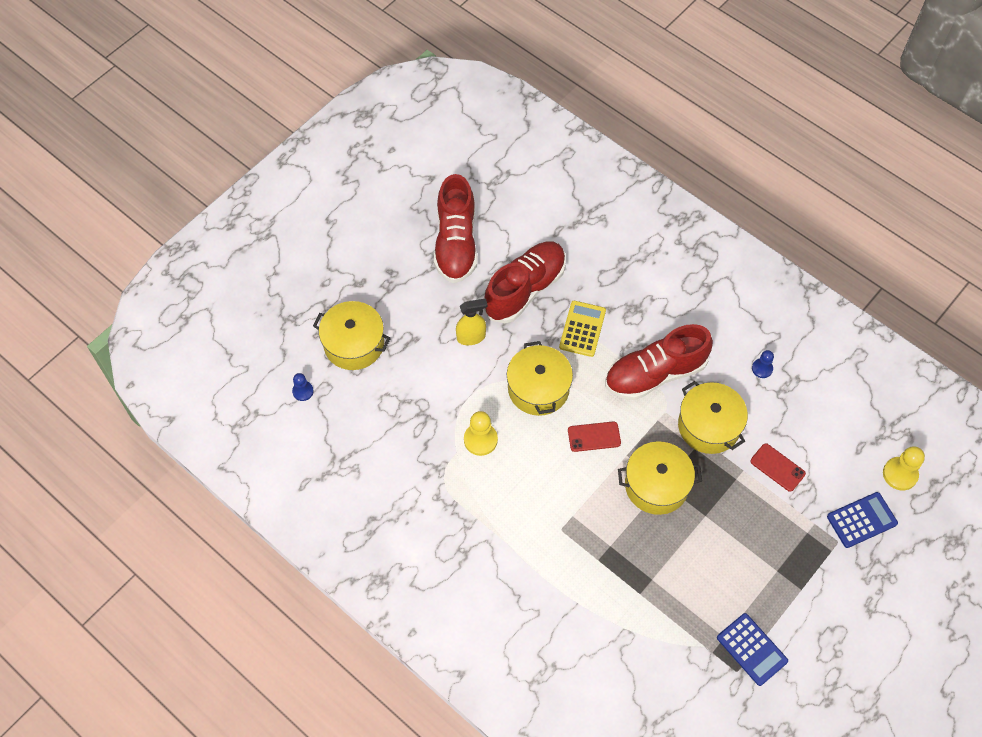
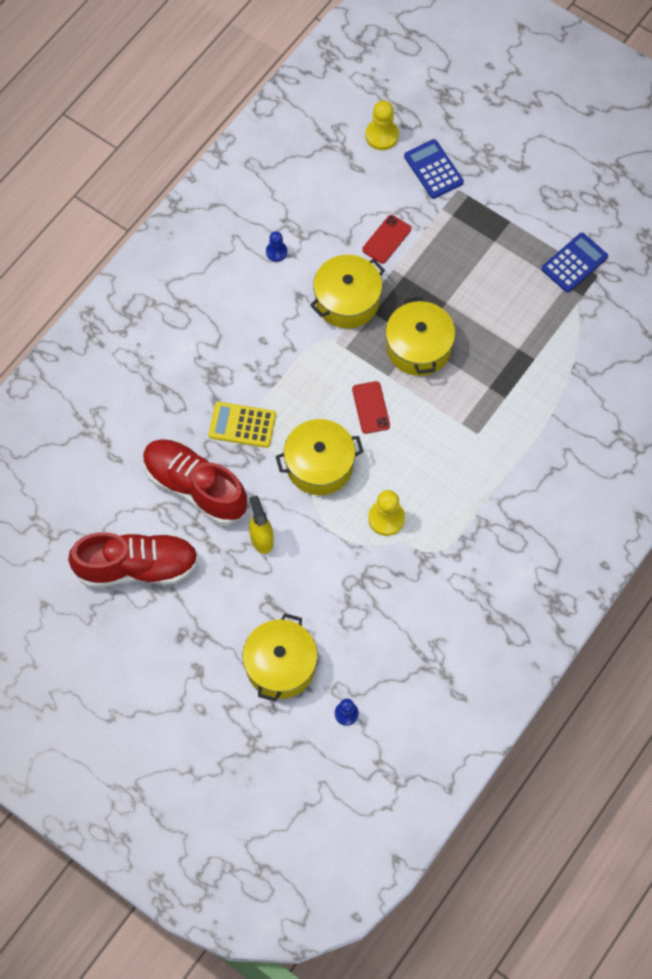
camera: 95 degrees left, 5 degrees up
red shoe [605,324,713,400] -> none

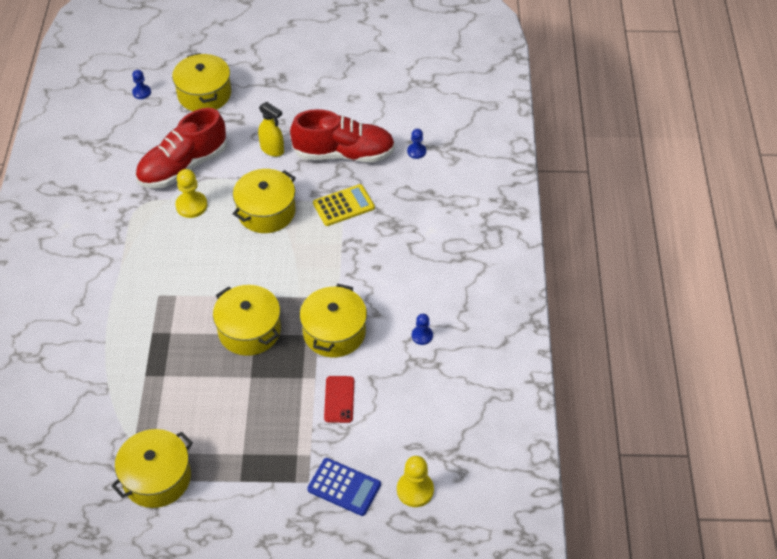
camera: 145 degrees right, 15 degrees down
red shoe [68,532,199,587] -> red shoe moved to [135,108,227,188]
red phone [352,381,390,434] -> none
blue calculator [541,233,608,293] -> yellow pot [111,429,193,508]
none -> blue pawn [407,129,426,159]

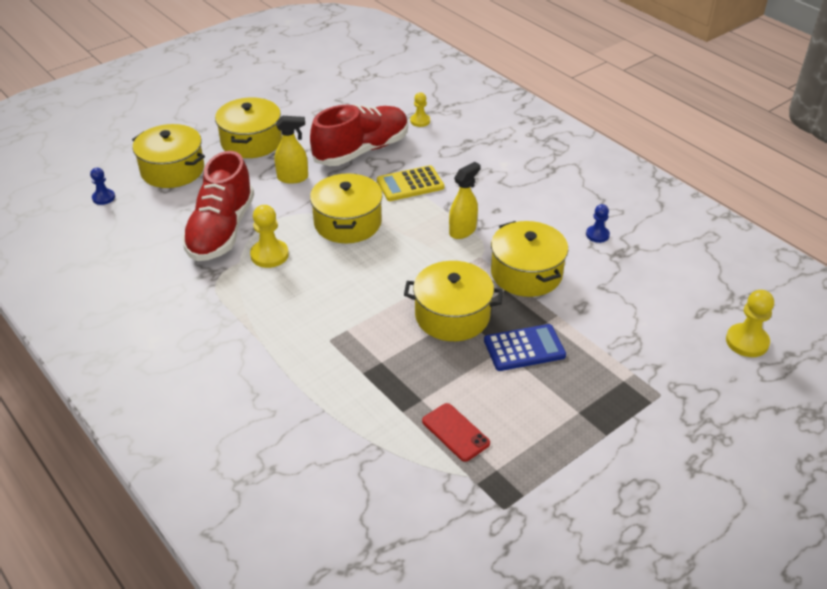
camera: 40 degrees left, 10 degrees down
yellow pot [111,429,193,508] -> yellow pot moved to [215,98,282,158]
blue calculator [307,458,381,516] -> blue calculator moved to [484,324,566,371]
yellow calculator [313,184,375,226] -> yellow calculator turned 135 degrees counterclockwise [377,165,445,201]
red phone [324,376,354,423] -> red phone moved to [422,403,490,462]
blue pawn [407,129,426,159] -> yellow pawn [410,92,430,127]
none -> yellow spray bottle [449,162,481,239]

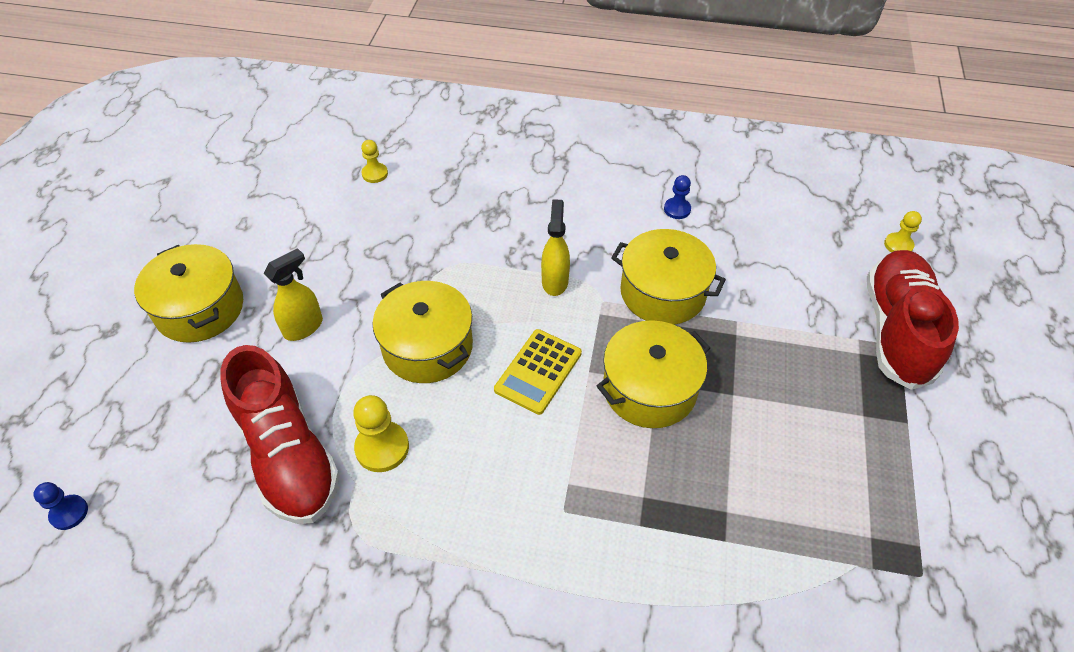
camera: 40 degrees left, 10 degrees up
yellow pot [132,124,205,188] -> none
red shoe [310,104,408,166] -> red shoe moved to [867,250,959,390]
yellow calculator [377,165,445,201] -> yellow calculator moved to [494,329,582,415]
red phone [422,403,490,462] -> none
blue calculator [484,324,566,371] -> none
yellow pawn [726,290,774,357] -> yellow pawn [884,211,922,253], size x0.63

